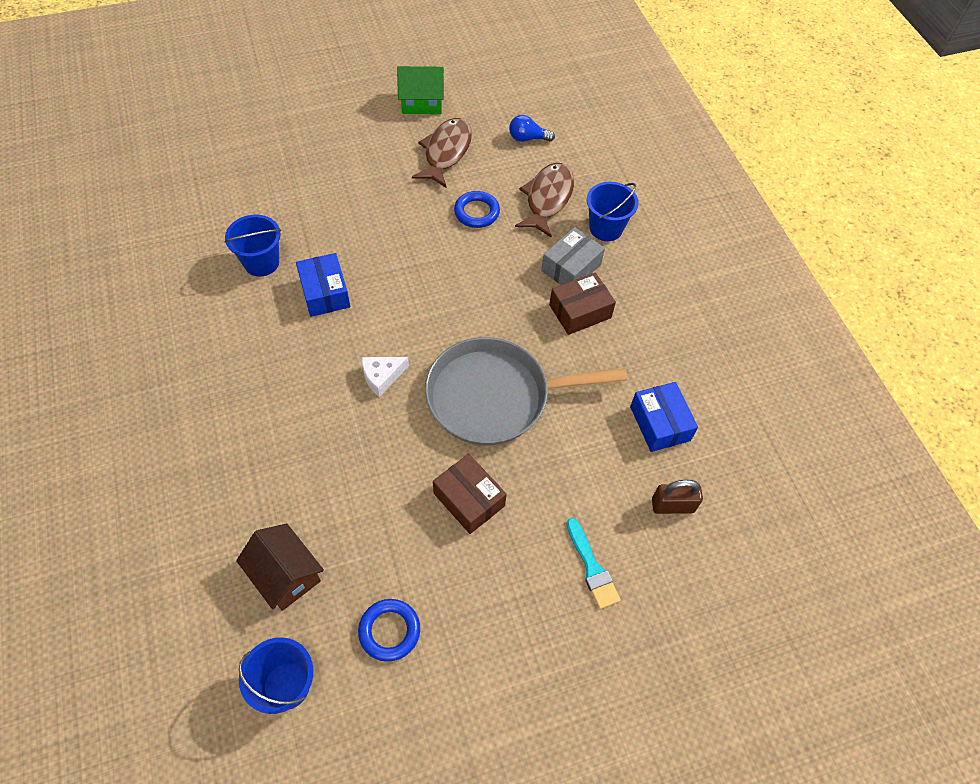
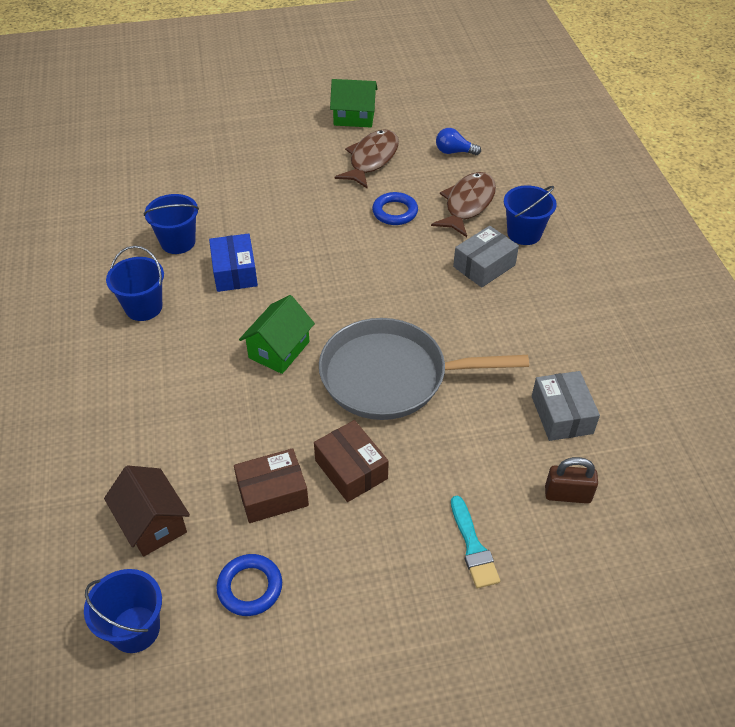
camera: 10 degrees right, 10 degrees down
white cheese [362,357,409,397] -> green house [239,295,315,374]
brown box [549,272,616,335] -> brown box moved to [234,448,309,523]
blue box [630,382,698,452] -> grey box [532,371,600,441]
none -> blue bucket [106,246,164,321]

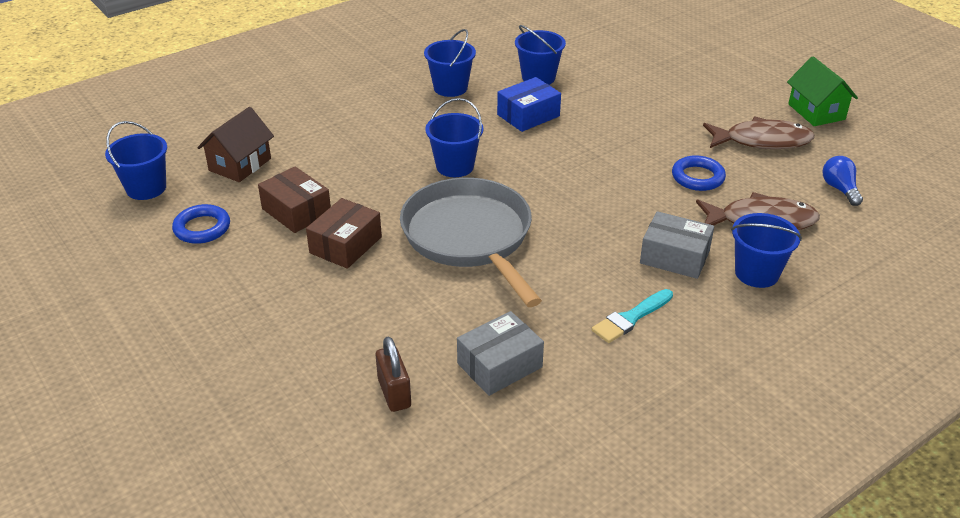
camera: 65 degrees right, 10 degrees down
green house [239,295,315,374] -> blue bucket [425,98,483,177]
turquoise brush [451,496,500,588] -> turquoise brush moved to [592,289,673,343]

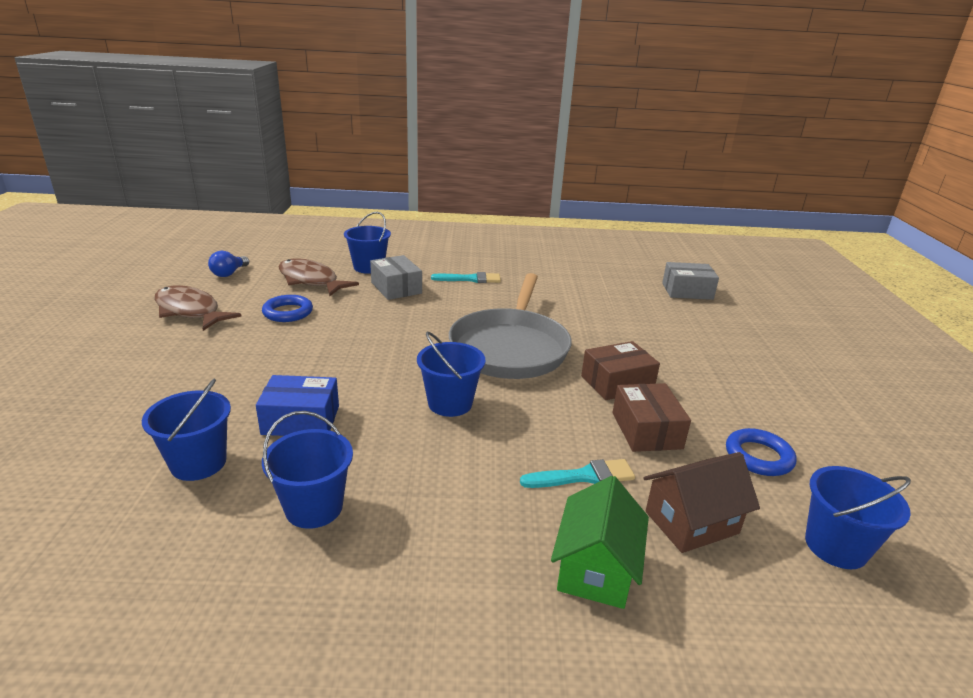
camera: 145 degrees left, 10 degrees down
brown padlock [376,336,411,412] -> none
grey box [457,311,544,396] -> grey box moved to [662,262,719,300]
green house [787,56,858,126] -> green house moved to [551,476,649,609]
none -> turquoise brush [520,459,635,488]

